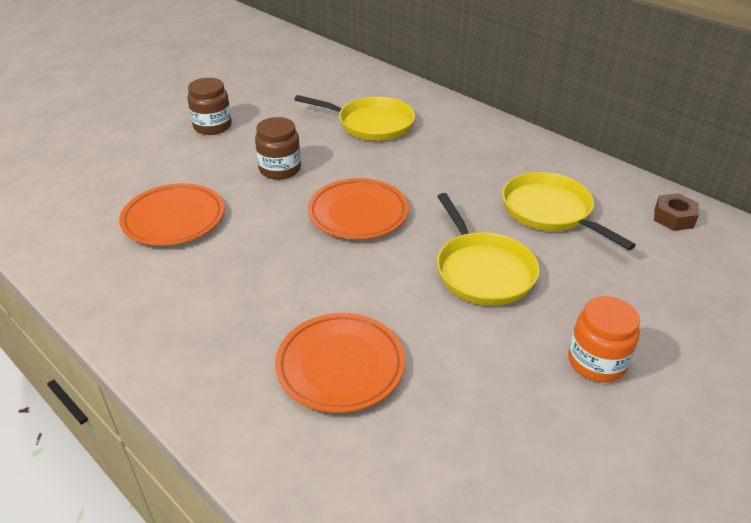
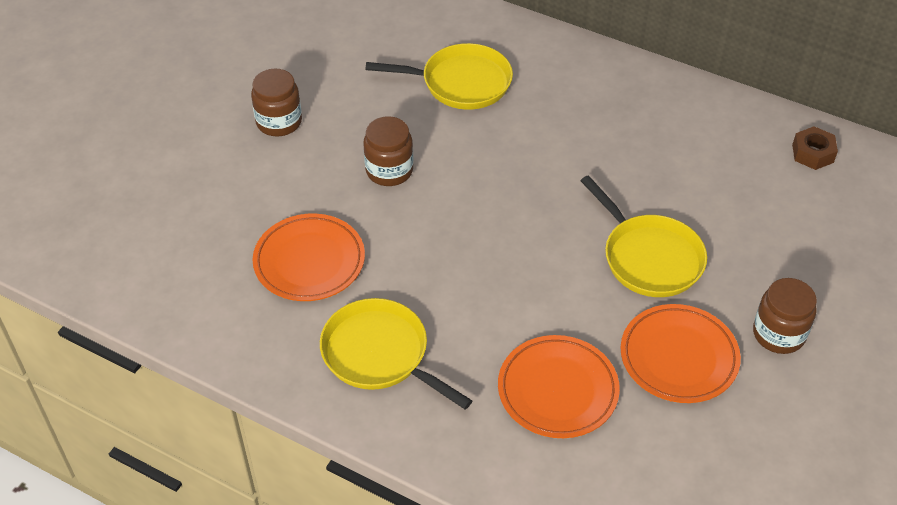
camera: 15 degrees left, 10 degrees up
orange plate [308,178,409,239] -> orange plate moved to [621,304,741,403]
yellow pan [502,172,636,250] -> yellow pan moved to [320,298,472,409]
orange jar [568,296,640,383] -> brown jar [753,278,817,354]

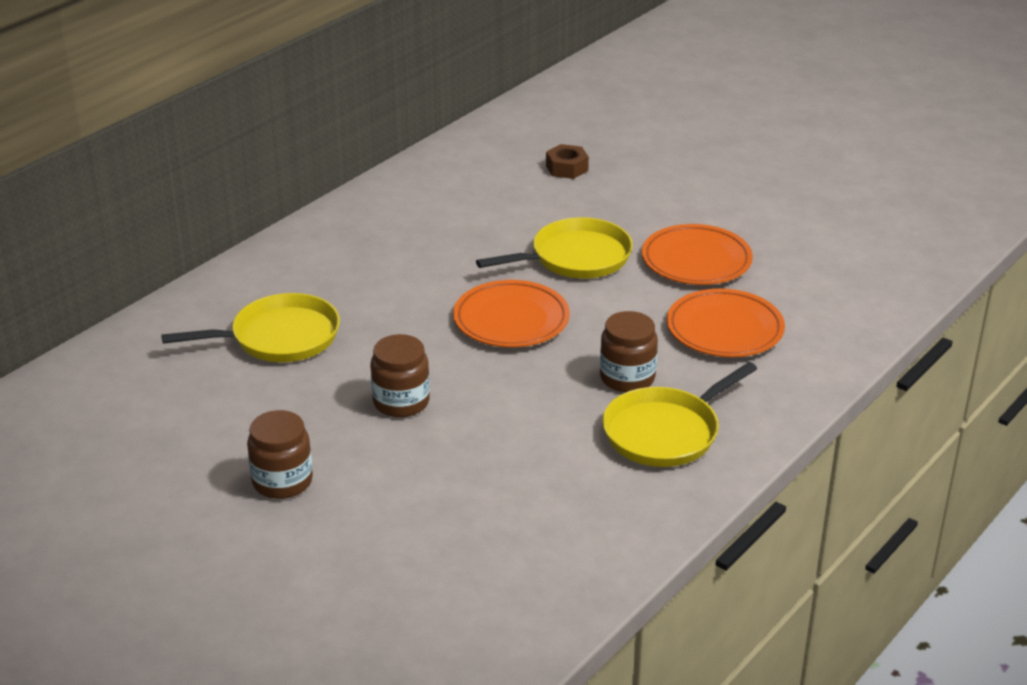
camera: 80 degrees left, 15 degrees down
orange plate [253,213,365,301] -> orange plate moved to [453,280,570,347]
yellow pan [365,43,513,110] -> yellow pan turned 60 degrees clockwise [161,293,340,362]
brown jar [753,278,817,354] -> brown jar moved to [600,311,658,392]
brown nut [792,126,838,170] -> brown nut moved to [546,144,589,179]

